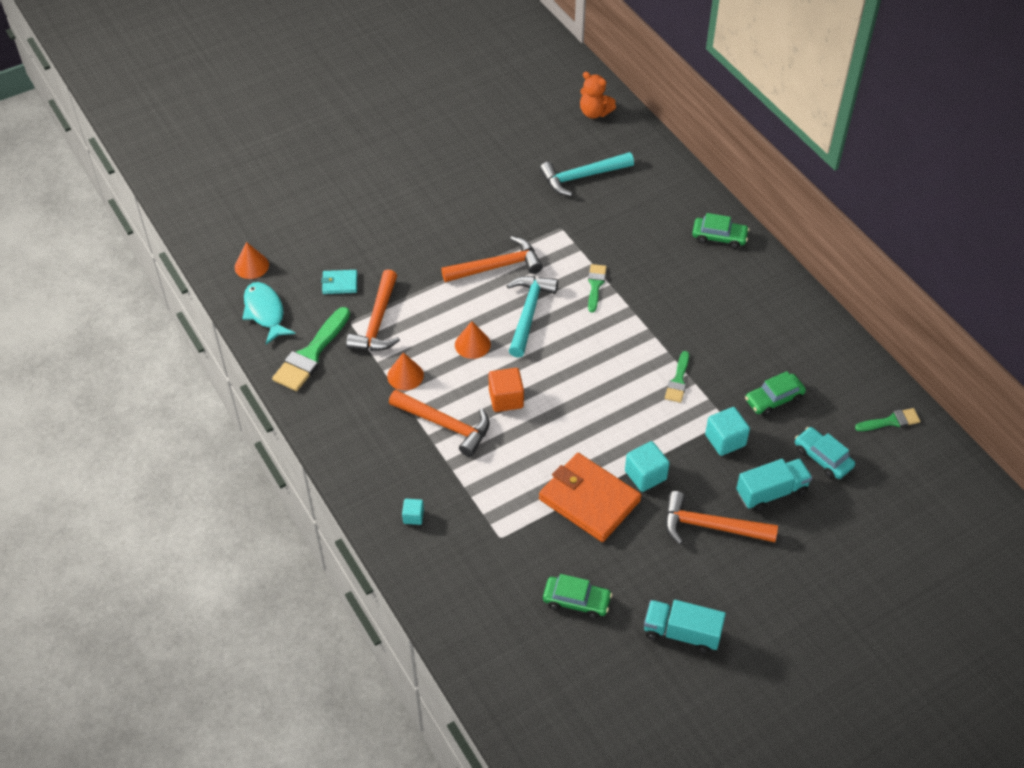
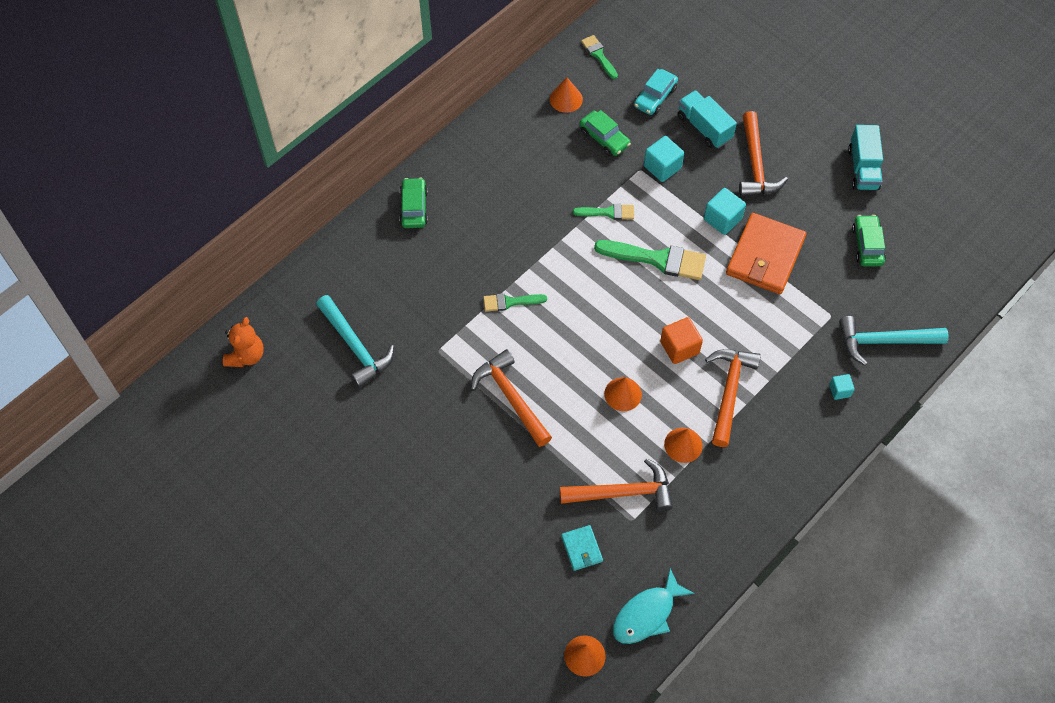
camera: 105 degrees left, 10 degrees up
green brush [272,307,350,391] -> green brush moved to [594,240,706,280]
turquoise hammer [506,276,558,358] -> turquoise hammer moved to [839,316,948,365]
none -> orange cone [550,78,583,113]

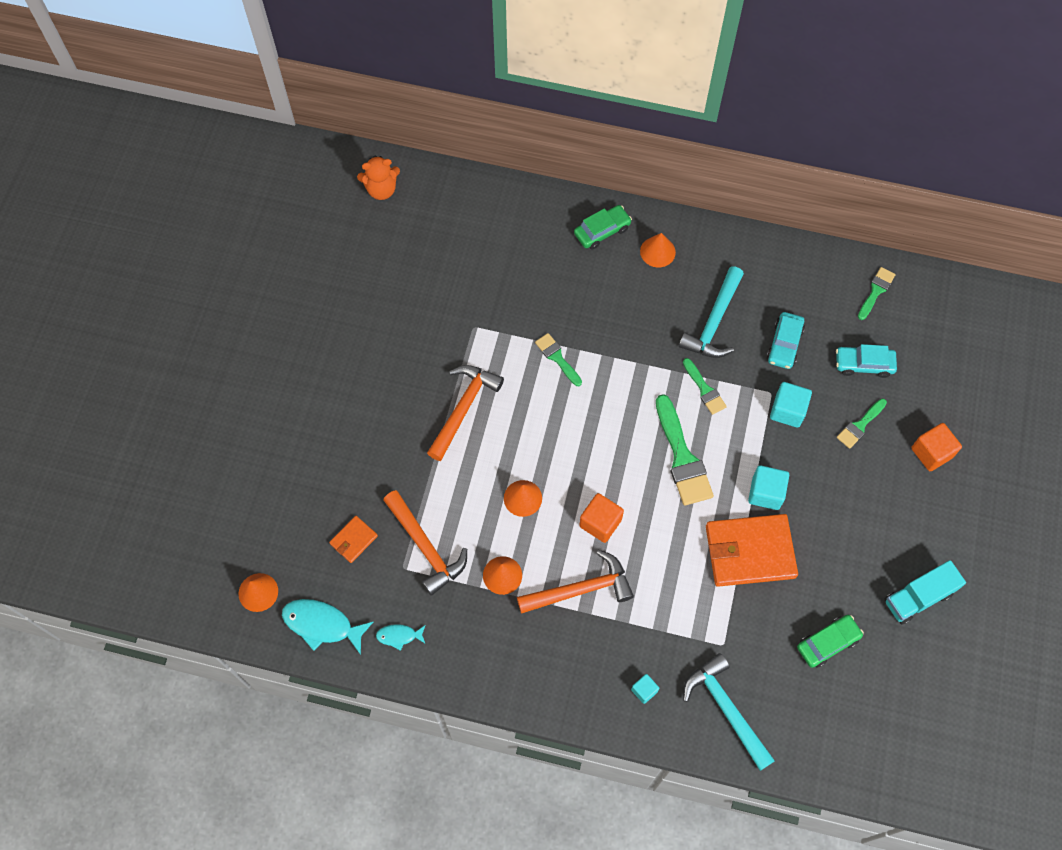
camera: 60 degrees right, 5 degrees up
turquoise hammer [316,295,394,388] -> turquoise hammer moved to [679,266,744,358]
orange cone [550,78,583,113] -> orange cone moved to [640,233,676,267]
turquoise wallet [561,525,603,571] -> orange wallet [329,516,378,563]
green car [580,110,631,156] -> turquoise car [767,312,805,369]
turquoise truck [678,90,737,148] -> green brush [837,399,887,449]
orange hammer [739,111,788,196] -> none
none -> turquoise fish [376,624,426,651]
none -> orange cube [911,423,962,471]

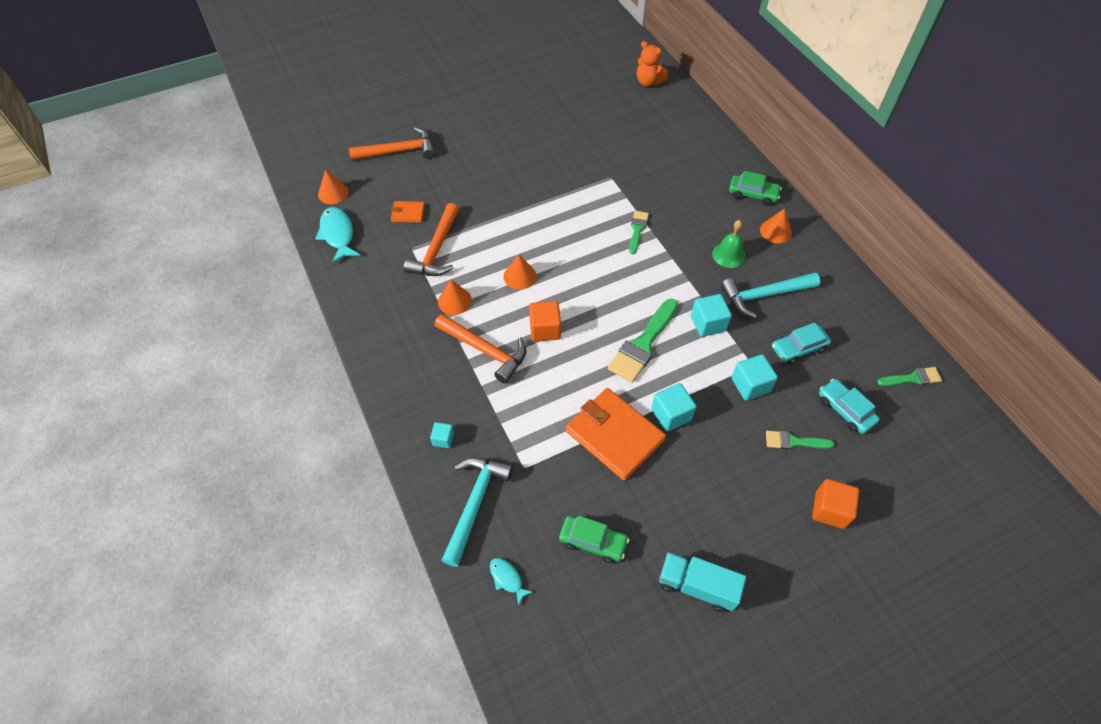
camera: 50 degrees right, 10 degrees down
turquoise fish [376,624,426,651] -> turquoise fish moved to [490,558,533,606]
orange hammer [427,365,504,461] -> orange hammer moved to [349,127,436,161]
green brush [683,358,727,415] -> turquoise cube [691,294,732,337]
none -> green bell [712,220,745,268]

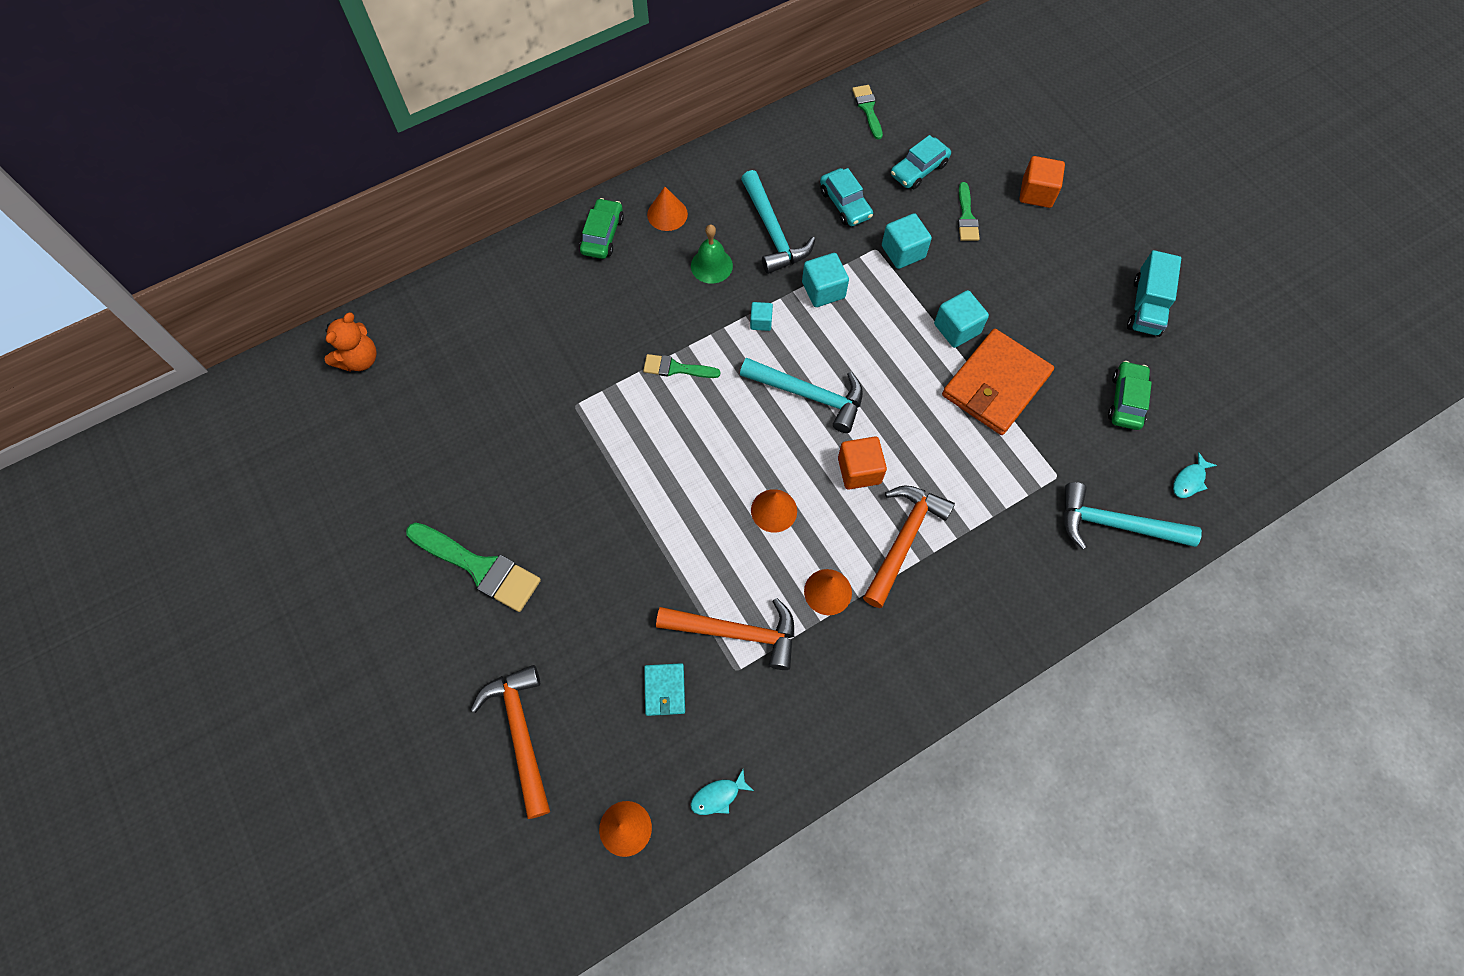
camera: 95 degrees left, 10 degrees up
turquoise fish [315,207,361,264] -> turquoise fish [690,769,754,815], size x0.55
orange wallet [391,201,425,223] -> turquoise wallet [644,663,685,716]
turquoise cube [430,422,454,448] -> turquoise cube moved to [750,302,773,331]
green brush [608,299,678,383] -> green brush moved to [406,523,541,612]
none -> turquoise hammer [740,358,863,433]

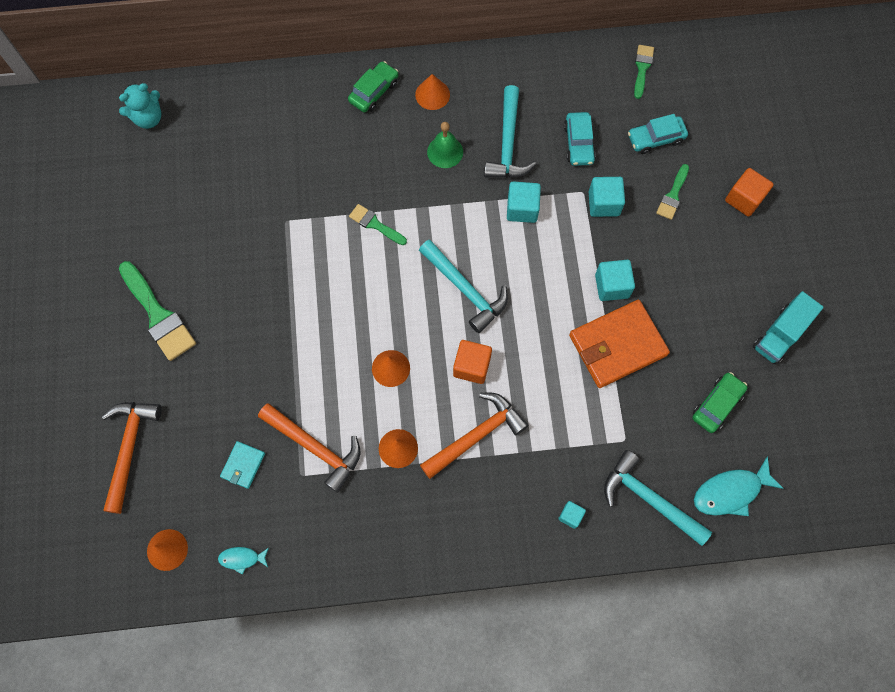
camera: 25 degrees right, 5 degrees up
orange teddy bear [324,313,377,372] -> turquoise teddy bear [119,83,161,129]
turquoise cube [750,302,773,331] -> turquoise cube moved to [558,501,586,529]
turquoise fish [1173,452,1217,498] -> turquoise fish [694,456,784,516], size x1.83

